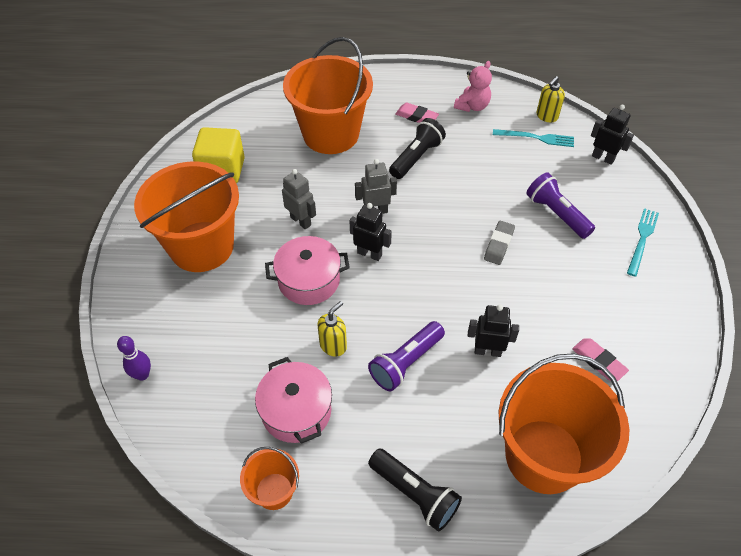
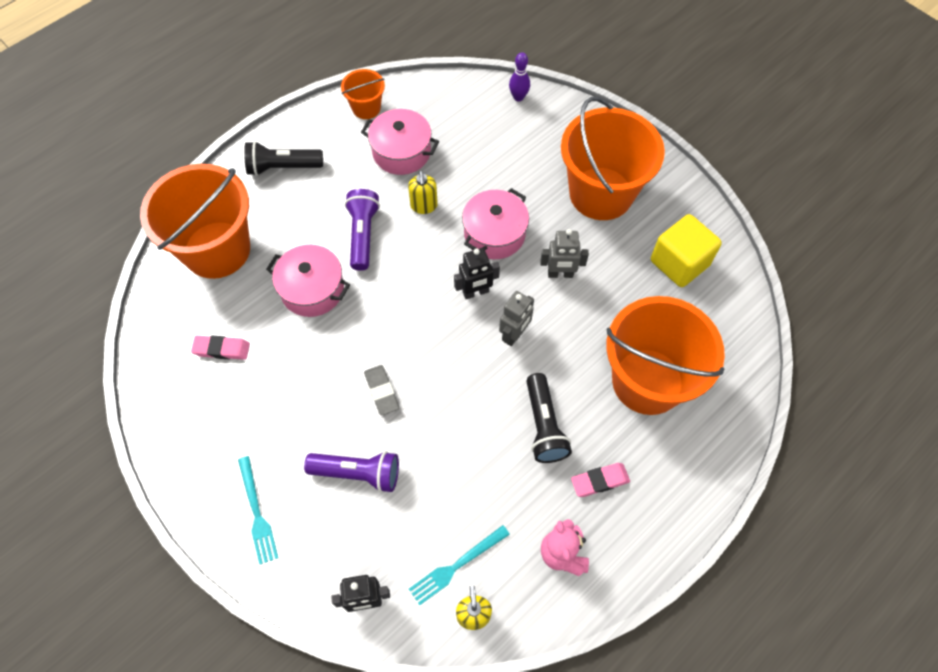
camera: 135 degrees right, 10 degrees up
black robot [468,304,519,357] -> pink pot [266,245,350,317]

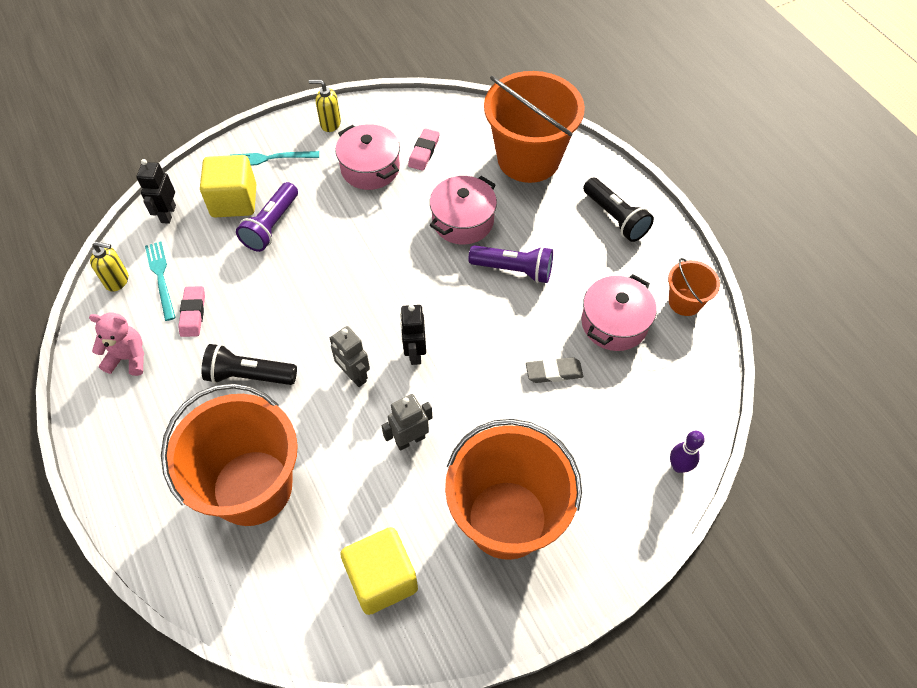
camera: 105 degrees right, 5 degrees down
black flashlight [244,141,323,176] -> black flashlight turned 135 degrees clockwise [583,178,654,242]
grey eraser [364,365,399,415] -> grey eraser moved to [526,357,583,383]
yellow soap dispenser [408,171,438,214] -> yellow soap dispenser moved to [309,80,341,132]
pink pot [462,188,529,259] -> pink pot moved to [335,124,400,190]
grey robot [540,229,589,278] -> grey robot turned 45 degrees clockwise [381,394,432,451]
pink eraser [571,463,630,497] -> pink eraser moved to [178,286,205,337]
none -> yellow cube [200,155,256,218]

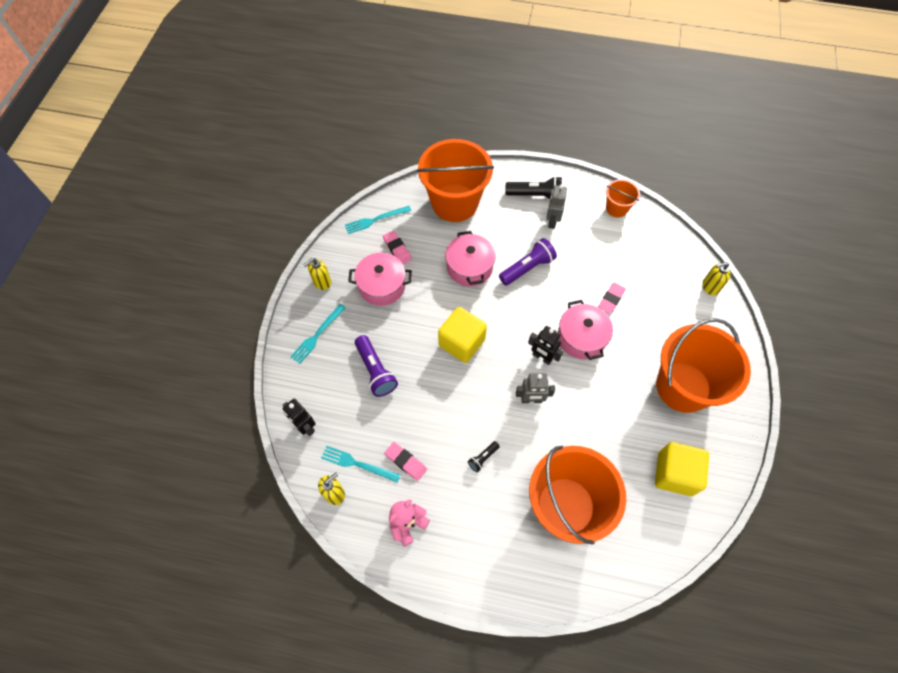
camera: 50 degrees left, 5 degrees up
yellow cube [200,155,256,218] -> yellow cube moved to [438,307,487,363]
black flashlight [202,344,297,385] -> black flashlight [468,441,500,472], size x0.52
grey robot [381,394,432,451] -> grey robot moved to [547,184,567,229]
grey eraser [526,357,583,383] -> pink eraser [598,282,626,314]
pink pot [581,274,657,351] -> pink pot moved to [558,300,613,360]
purple bowling pin [670,431,705,473] -> yellow soap dispenser [702,262,731,296]
none -> turquoise fork [345,206,411,234]

